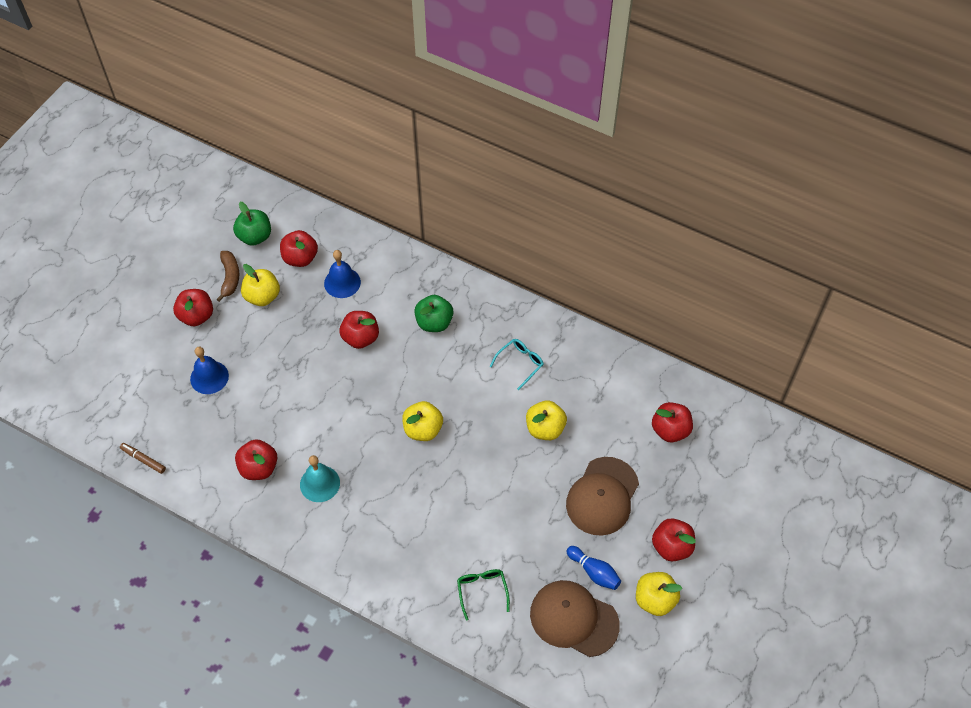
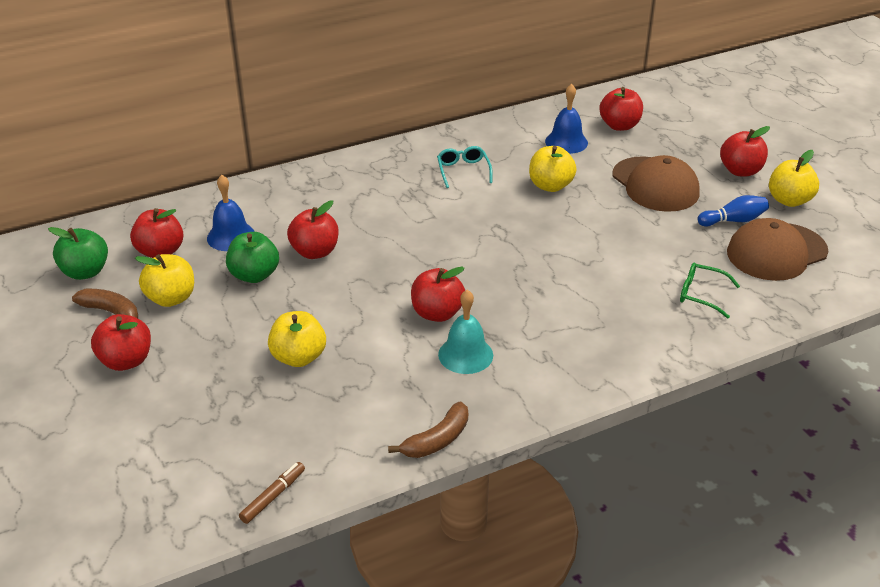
camera: 55 degrees left, 20 degrees down
brown marker [120,443,166,474] -> brown marker turned 150 degrees clockwise [239,462,305,524]
blue bell [190,347,229,394] -> blue bell moved to [545,84,588,154]
red apple [235,439,277,480] -> red apple moved to [411,267,465,322]
yellow apple [402,401,443,441] -> yellow apple moved to [268,311,326,367]
green apple [414,295,453,332] -> green apple moved to [226,232,279,283]
none -> brown banana [388,402,468,458]

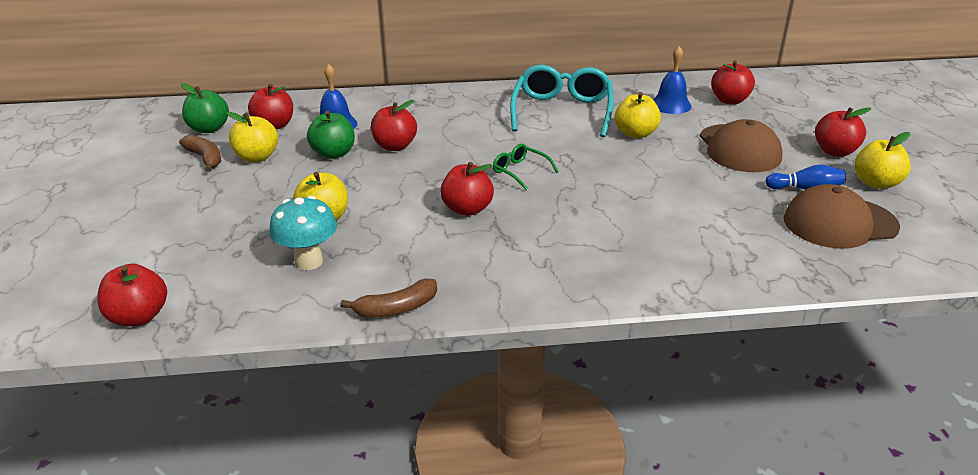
camera: 20 degrees right, 5 degrees down
red apple [91,314,151,371] -> red apple moved to [97,264,167,326]
brown marker [239,462,305,524] -> none
turquoise glasses [437,146,493,188] -> turquoise glasses [510,65,614,137], size x2.08
turquoise bell [438,290,493,374] -> none
green glasses [680,262,740,318] -> green glasses moved to [493,144,559,190]
none -> turquoise mushroom [269,196,337,270]

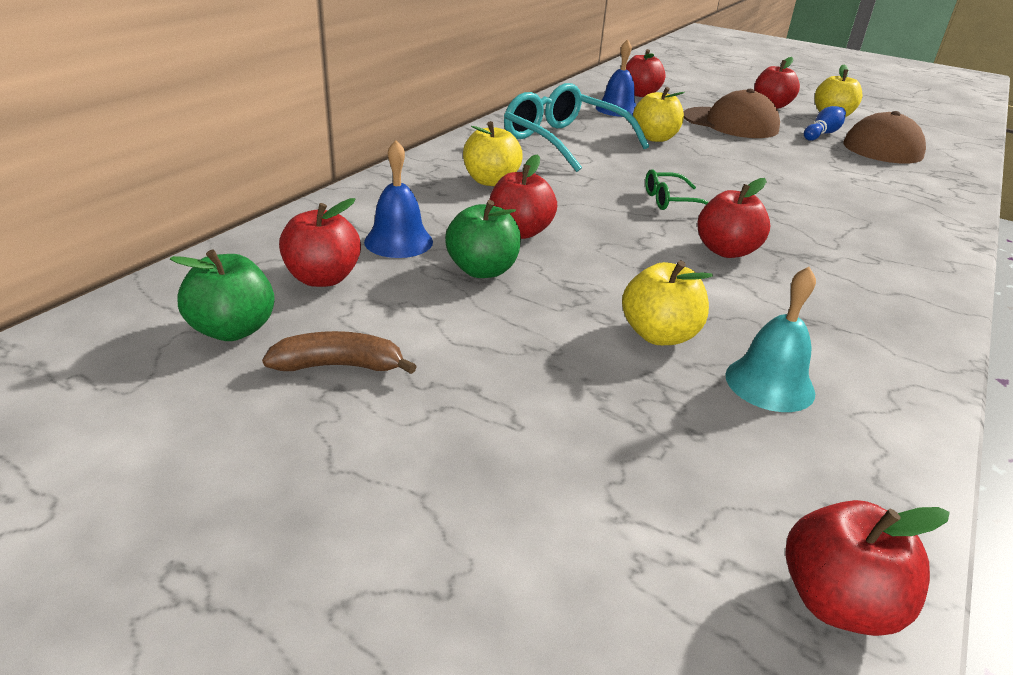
camera: 55 degrees left, 0 degrees up
yellow apple [226,111,278,162] -> yellow apple moved to [463,121,523,186]
turquoise mushroom [269,196,337,270] -> turquoise bell [725,267,816,412]
brown banana [340,279,437,318] -> none

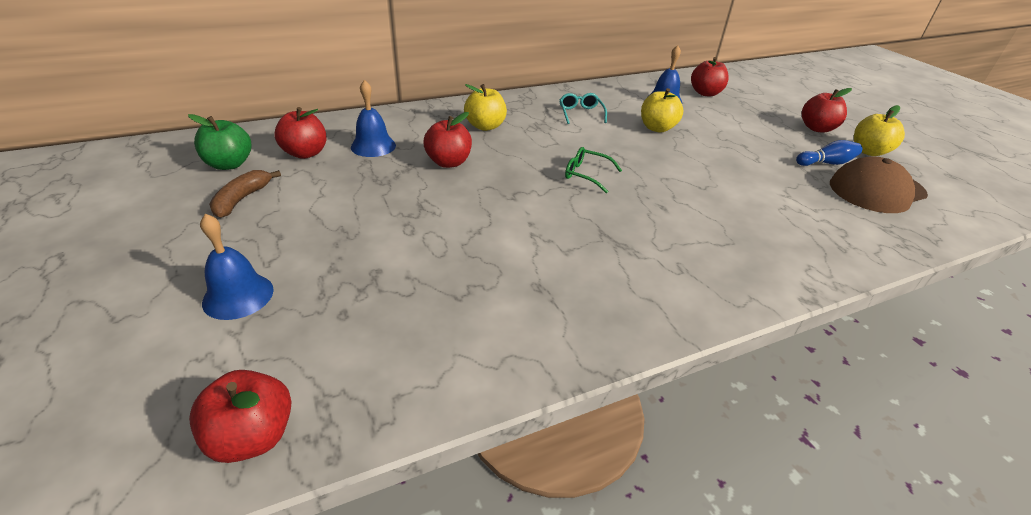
camera: 35 degrees right, 5 degrees up
brown banana [262,331,417,374] -> brown banana turned 105 degrees counterclockwise [209,170,281,218]
green apple [445,200,521,278] -> none
turquoise glasses [504,83,649,172] -> turquoise glasses [559,93,607,124], size x0.48
yellow apple [622,260,713,345] -> none
brown cap [684,89,780,138] -> none
red apple [697,178,770,258] -> none
turquoise bell [725,267,816,412] -> none
none -> blue bell [200,214,274,320]

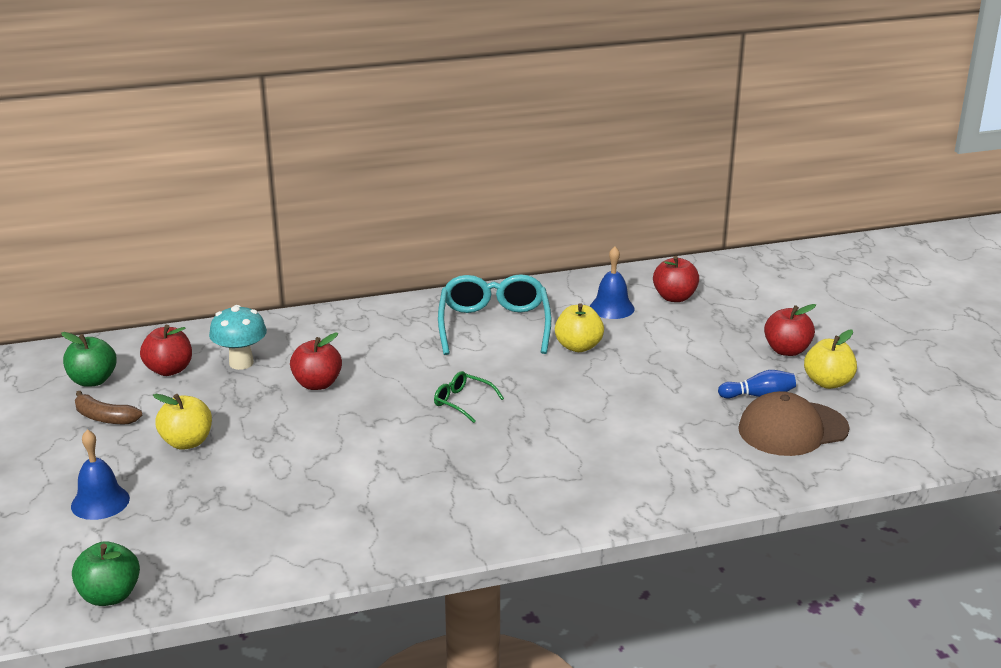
camera: 10 degrees right, 10 degrees down
red apple [189,370,291,463] -> green apple [72,541,140,606]
brown banana [209,170,281,218] -> brown banana turned 90 degrees counterclockwise [75,391,142,424]
blue bell [351,80,396,157] -> turquoise mushroom [209,305,267,370]
yellow apple [464,84,507,131] -> yellow apple moved to [153,394,212,450]
turquoise glasses [559,93,607,124] -> turquoise glasses [438,274,552,355], size x2.08

